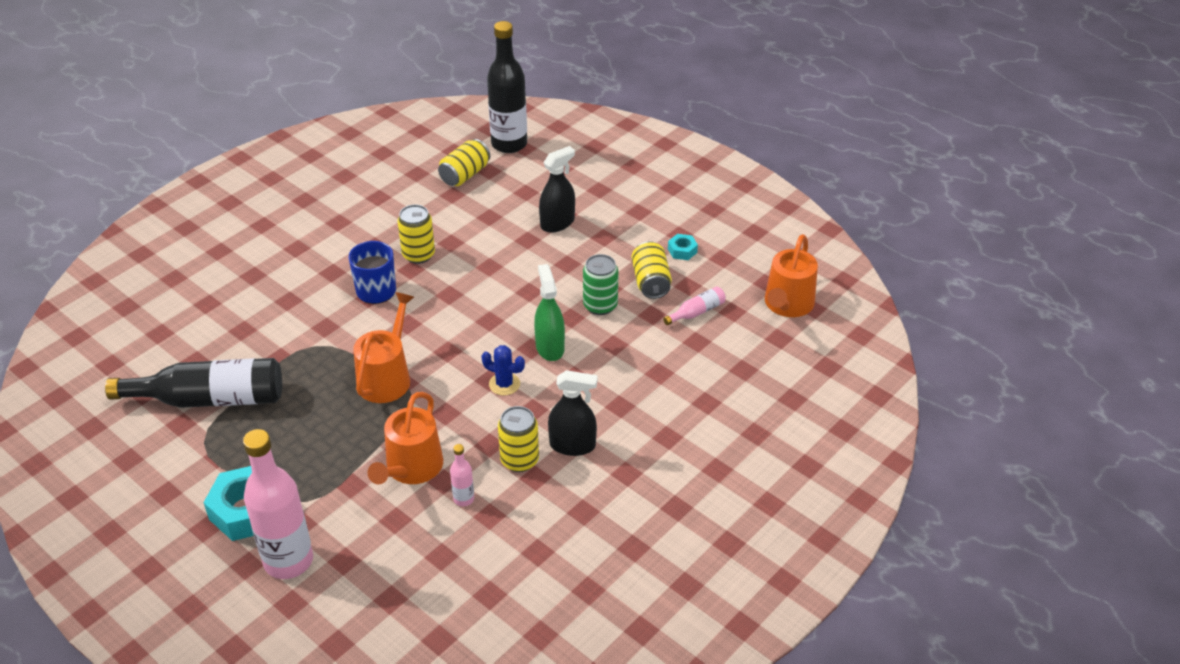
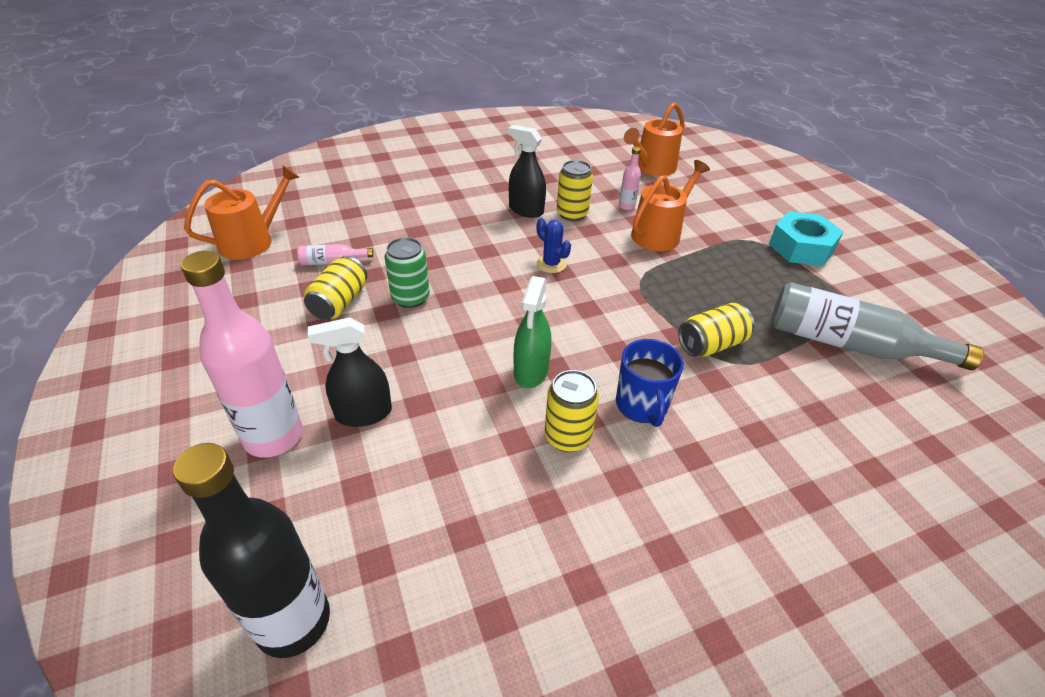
camera: 155 degrees left, 0 degrees up
black bottle [105,358,282,408] -> grey bottle [771,282,984,370]
pink bottle [243,429,313,579] -> pink bottle moved to [181,251,303,458]
orange watering can [353,292,414,403] -> orange watering can moved to [624,102,685,176]
yellow can [438,139,490,186] -> yellow can moved to [678,303,754,357]
green spray bottle [534,264,565,361] -> green spray bottle moved to [514,276,551,388]
turquoise nut [668,234,698,260] -> none

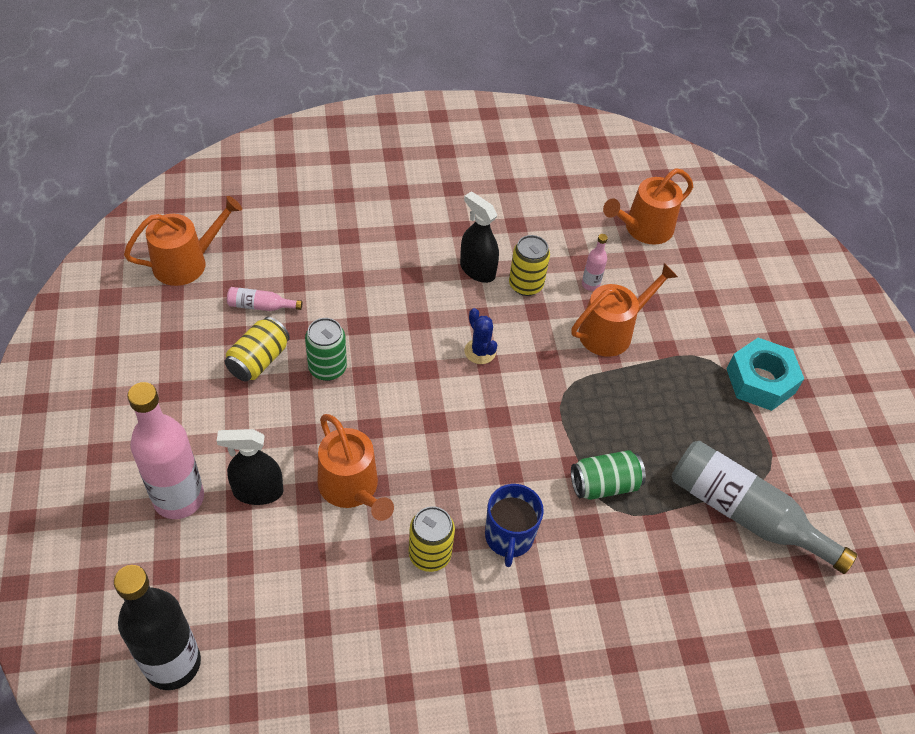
camera: 10 degrees right, 10 degrees up
green spray bottle [514,276,551,388] -> none
yellow can [678,303,754,357] -> green can [571,450,646,500]
none -> orange watering can [318,414,394,521]

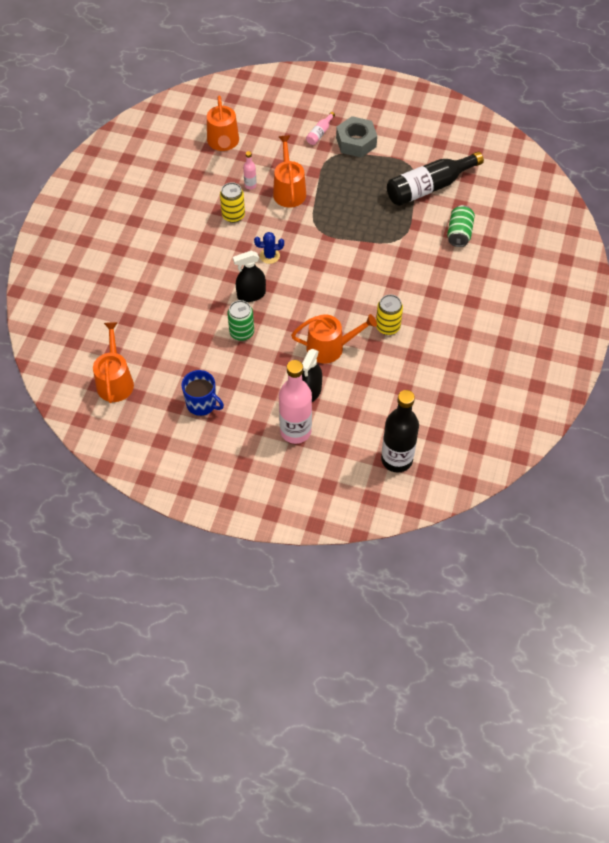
camera: 60 degrees left, 5 degrees up
yellow can [225,317,290,382] -> none
pink bottle [227,287,302,311] -> pink bottle moved to [306,112,335,145]
black spray bottle [460,191,499,283] -> black spray bottle moved to [233,251,266,302]
blue mug [485,484,544,567] -> blue mug moved to [181,370,224,416]
green can [571,450,646,500] -> green can moved to [447,205,475,247]
grey bottle [672,441,857,574] -> black bottle [387,152,484,206]
turquoise nut [727,338,804,411] -> grey nut [336,116,377,158]

